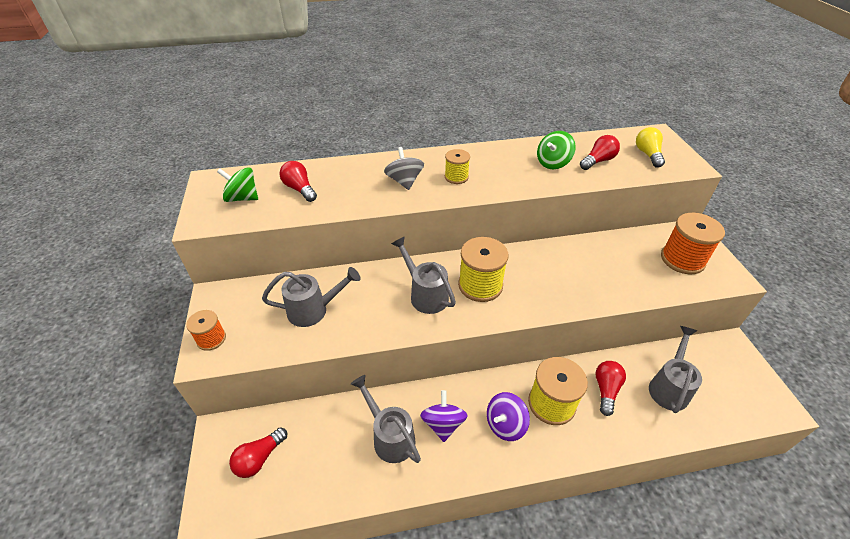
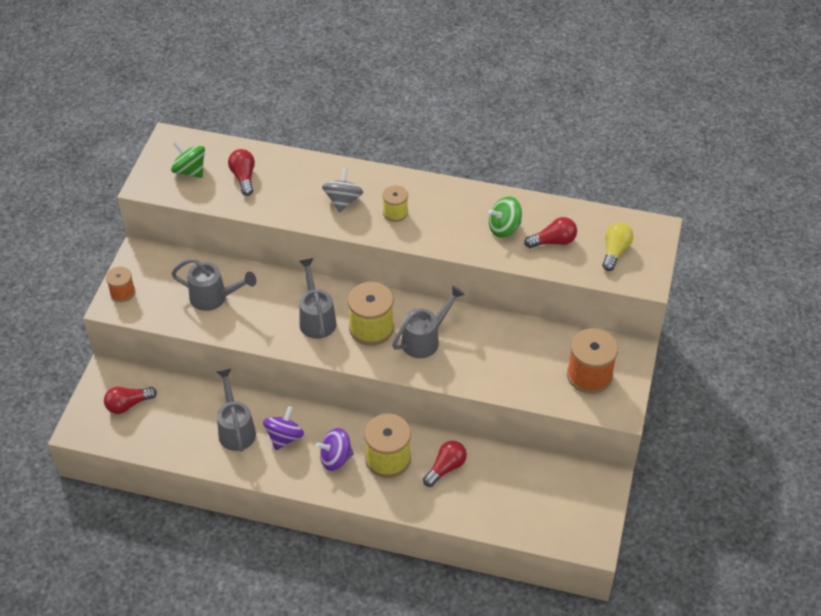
camera: 25 degrees right, 5 degrees up
grey watering can [649,326,702,413] -> grey watering can moved to [392,285,465,358]

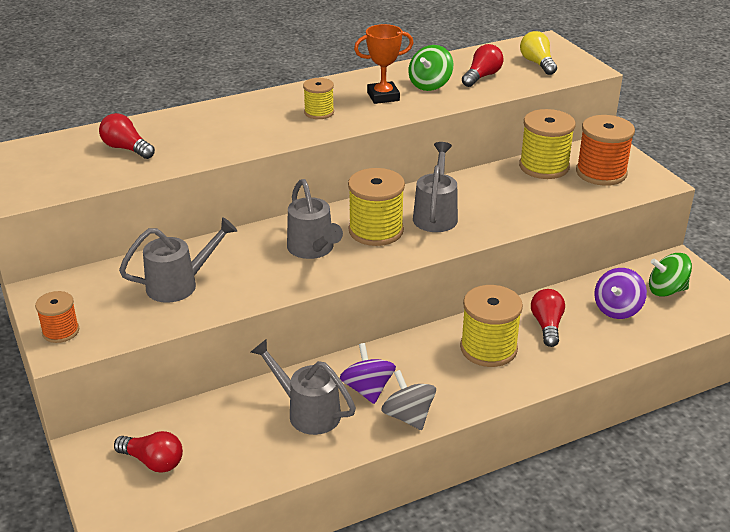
camera: 40 degrees left, 15 degrees down
red light bulb [104,387,157,414] -> red light bulb turned 90 degrees counterclockwise [114,431,183,473]
green spinning top [171,141,205,178] -> green spinning top moved to [649,253,692,297]
grey watering can [299,258,337,339] -> grey watering can turned 150 degrees counterclockwise [287,179,343,259]
purple spinning top [316,428,354,471] -> purple spinning top moved to [594,268,647,319]
grey spinning top [322,168,363,212] -> grey spinning top moved to [381,370,436,430]
none -> orange trophy [354,24,413,104]
none -> yellow spool [519,109,576,179]

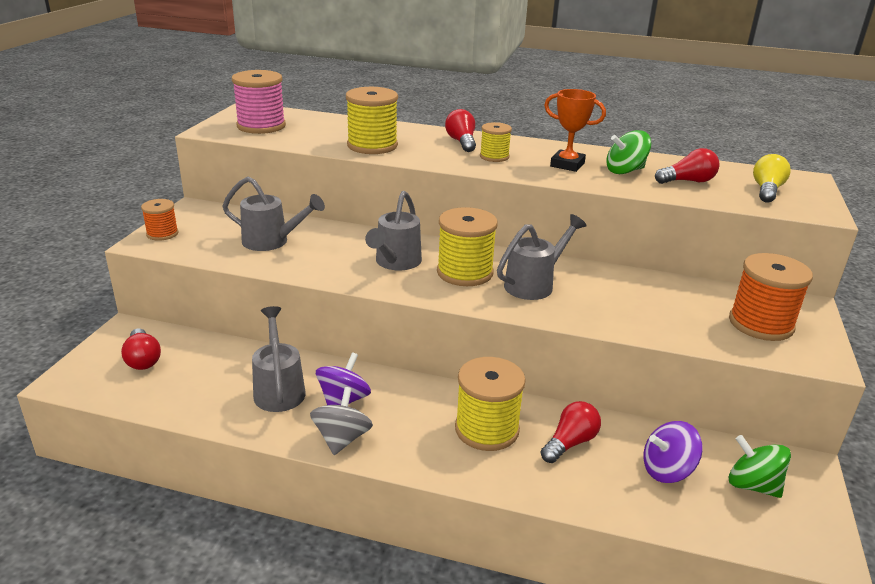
camera: 40 degrees right, 5 degrees down
red light bulb [99,113,155,159] -> red light bulb moved to [445,109,476,152]
yellow spool [519,109,576,179] -> yellow spool moved to [346,87,398,154]
none -> pink spool [232,70,286,134]

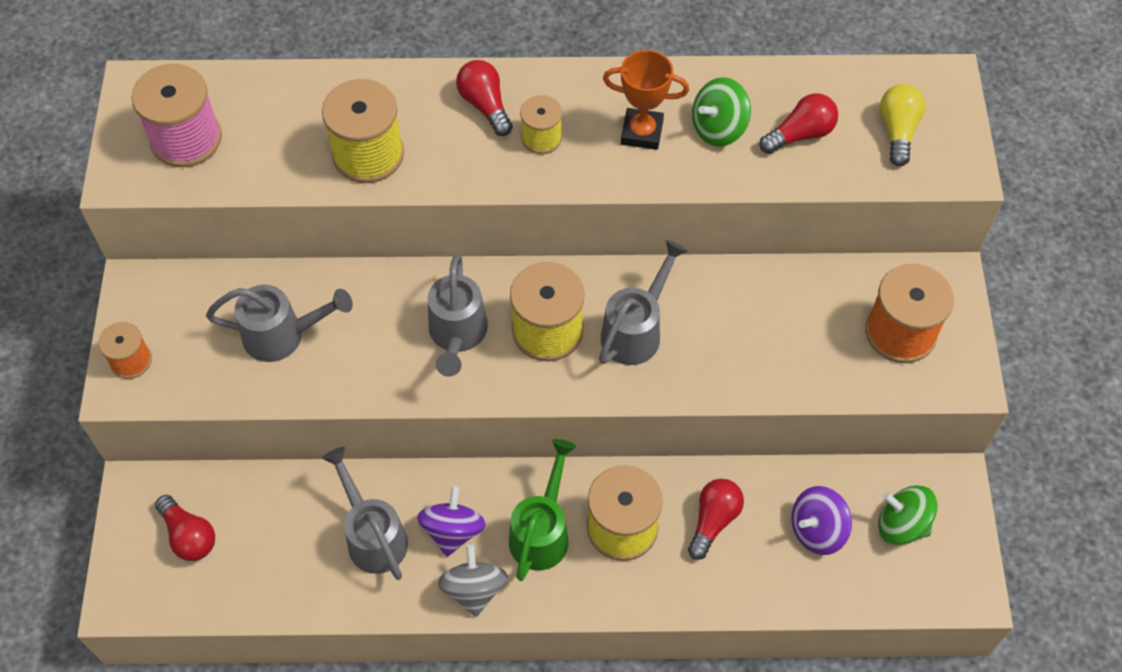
camera: 15 degrees left, 30 degrees up
none -> green watering can [509,439,576,581]

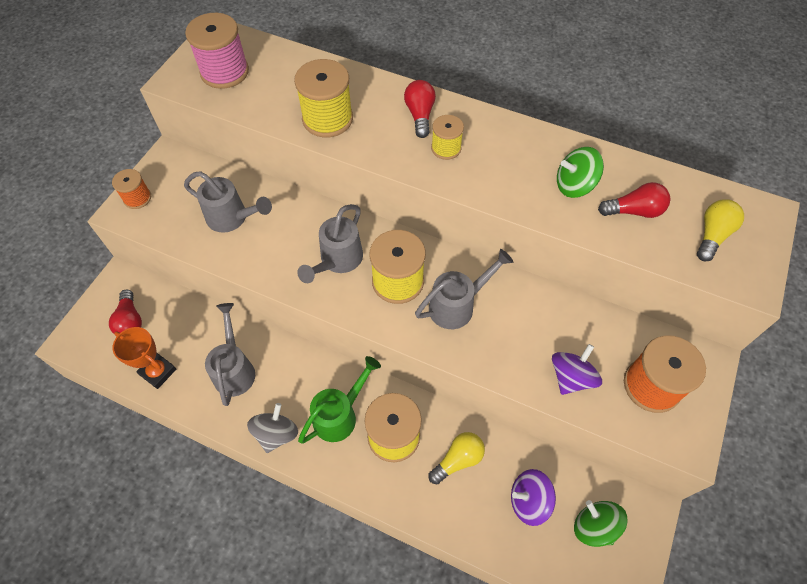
camera: 25 degrees right, 0 degrees up
purple spinning top [417,486,486,557] -> purple spinning top moved to [552,344,602,395]
orange trophy [603,50,689,150] -> orange trophy moved to [112,327,176,389]
red light bulb [688,479,744,560] -> yellow light bulb [429,432,485,484]

